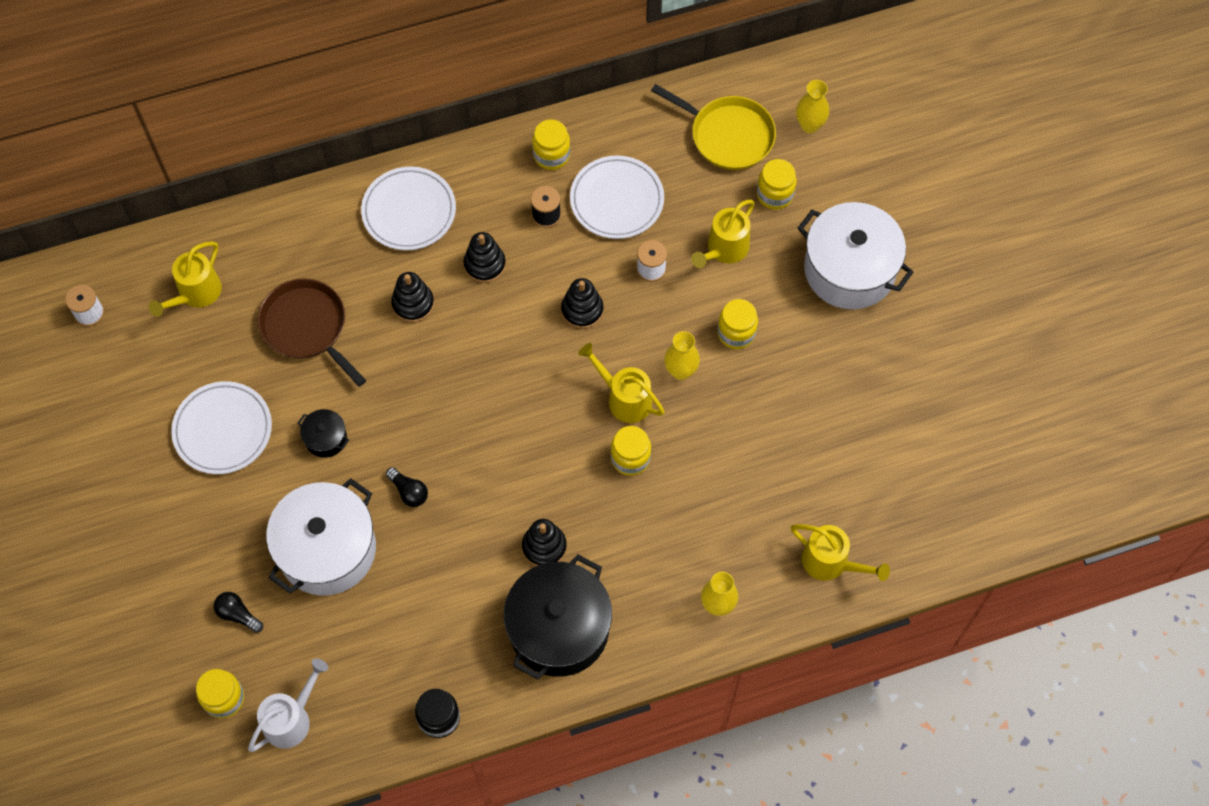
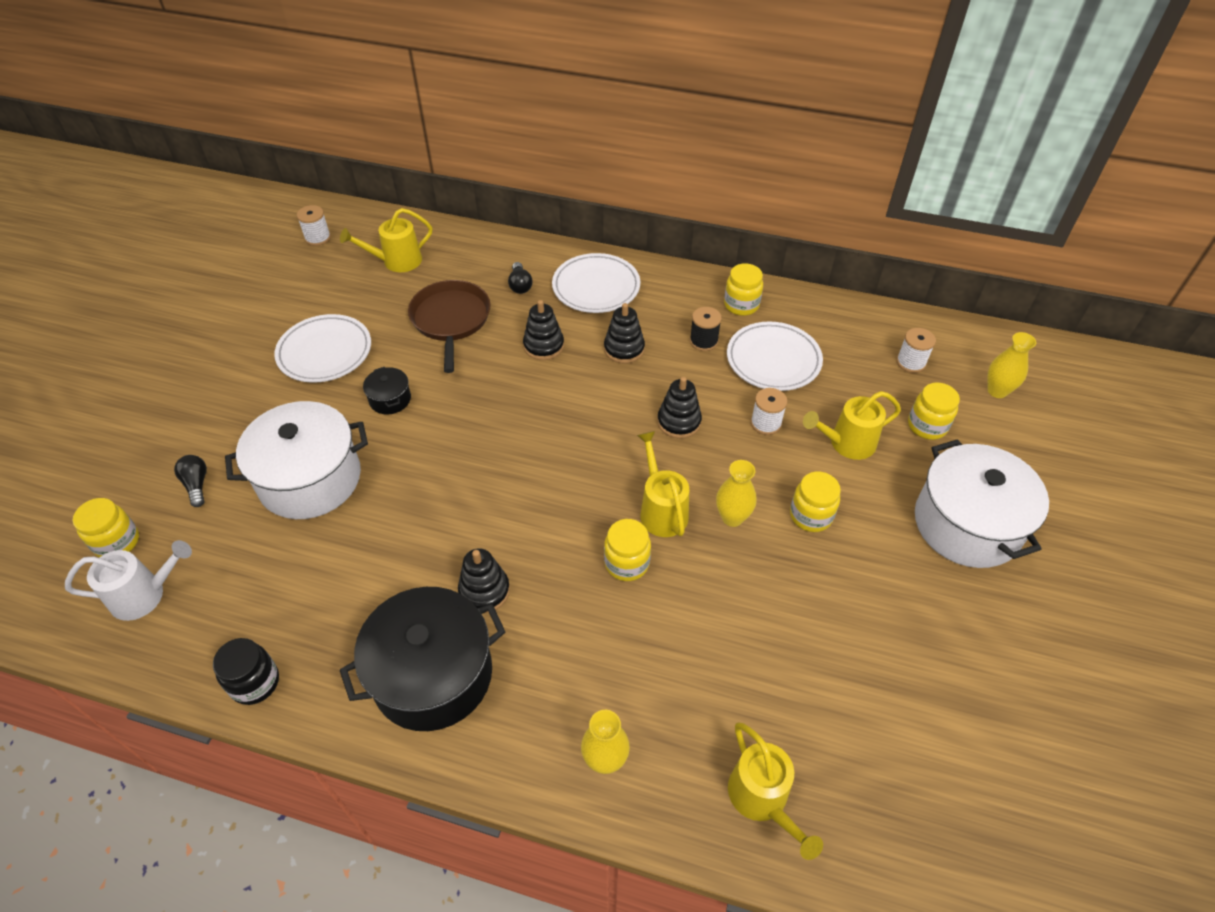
camera: 35 degrees right, 15 degrees down
black light bulb [386,467,428,507] -> black light bulb moved to [508,262,533,294]
yellow pan [651,84,776,170] -> white spool [896,328,936,373]

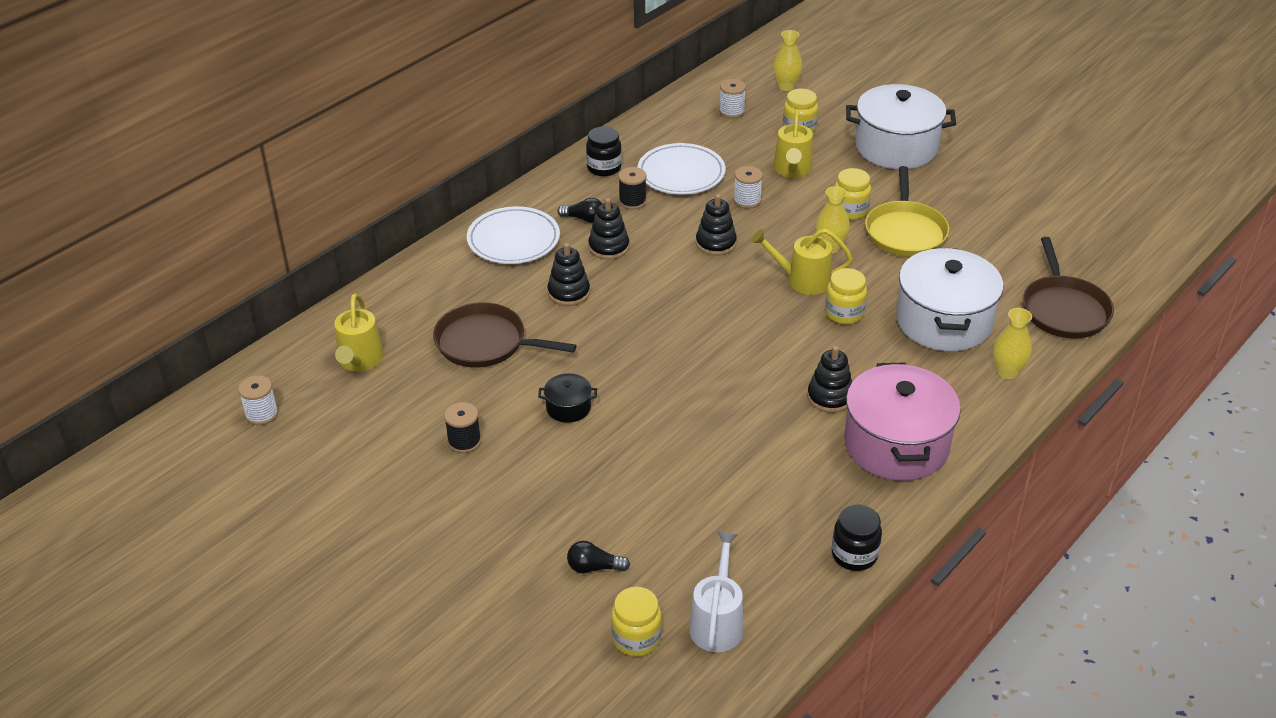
camera: 65 degrees left, 10 degrees down
white pot [225,401,368,519] -> white pot moved to [896,247,1003,351]
white plate [274,314,371,383] -> black spool [444,402,481,453]
black pot [340,587,505,731] -> pink pot [844,363,961,481]
black light bulb [508,262,533,294] -> black light bulb moved to [557,198,602,223]
yellow jar [724,263,763,316] -> black jar [586,126,622,176]
yellow watering can [728,723,823,860] -> brown pan [1023,237,1114,339]
none -> yellow pan [865,166,949,257]

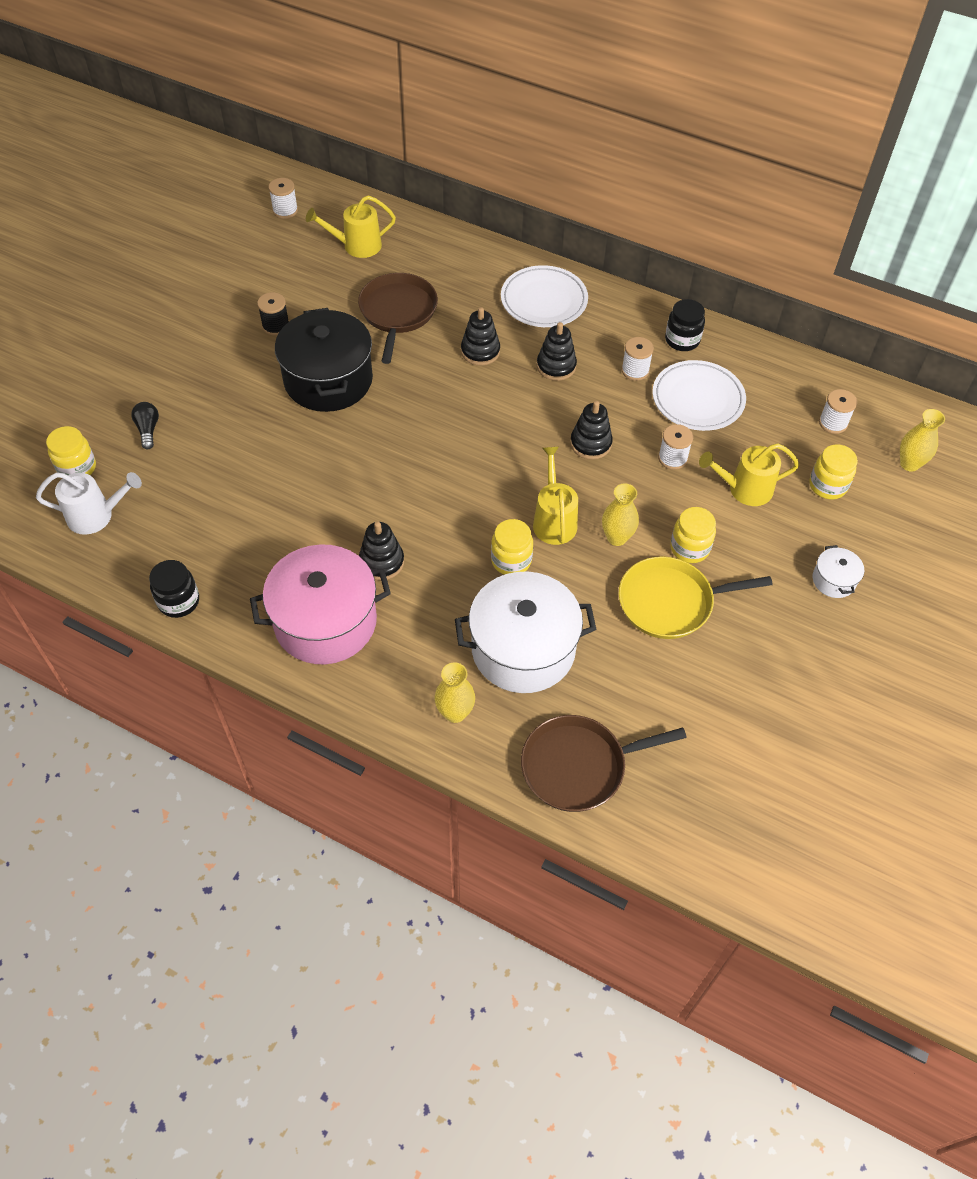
camera: 75 degrees right, 15 degrees up
black pot [538,373,597,423] -> black pot [275,308,373,412], size x2.27
black light bulb [557,198,602,223] -> none
black spool [618,167,647,210] -> white spool [621,337,654,381]
white pot [846,84,956,169] -> white pot [813,545,864,598], size x0.44

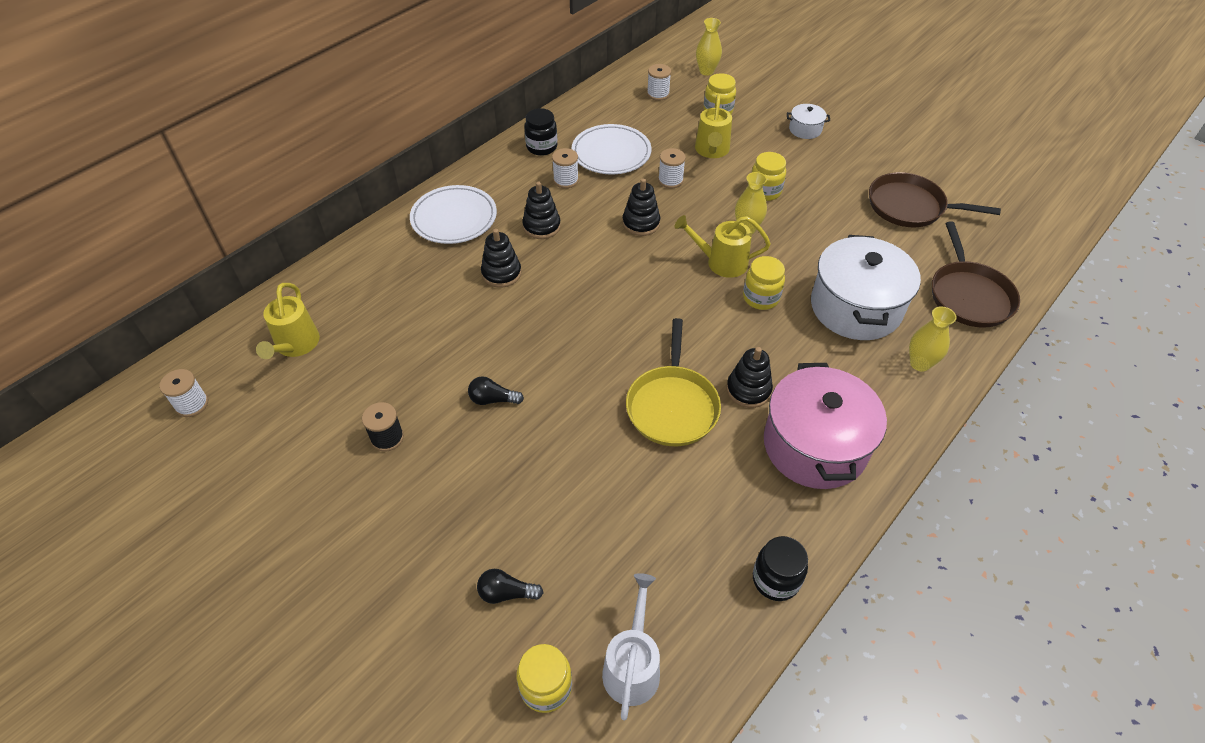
camera: 75 degrees left, 5 degrees down
black pot [275,308,373,412] -> black light bulb [468,376,524,405]
brown pan [358,273,438,364] -> brown pan moved to [869,172,1001,227]
yellow pan [619,556,773,639] -> yellow pan moved to [626,318,721,446]

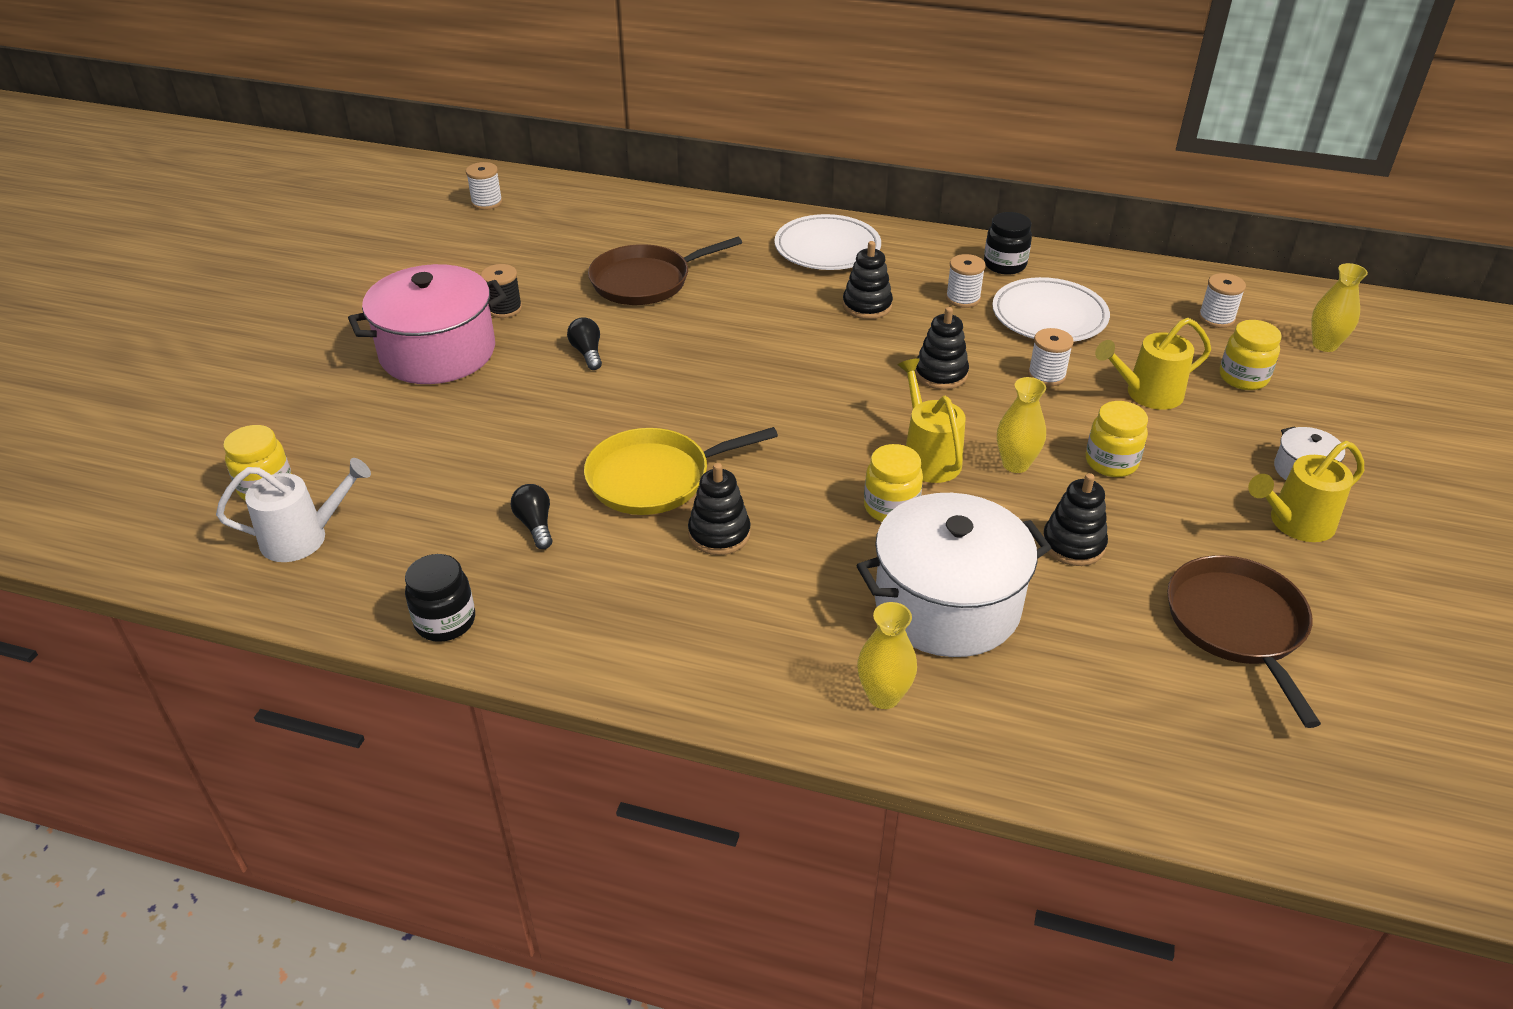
camera: 65 degrees right, 10 degrees down
yellow watering can [256,283,320,359] -> yellow watering can moved to [1248,441,1364,542]
black light bulb [477,569,544,604] -> black light bulb moved to [511,484,552,549]
black stacking toy [481,229,521,288] -> black stacking toy moved to [1043,473,1108,566]
pink pot [764,363,887,489] -> pink pot moved to [348,264,507,384]
brown pan [932,222,1020,328] -> brown pan moved to [588,237,742,305]

